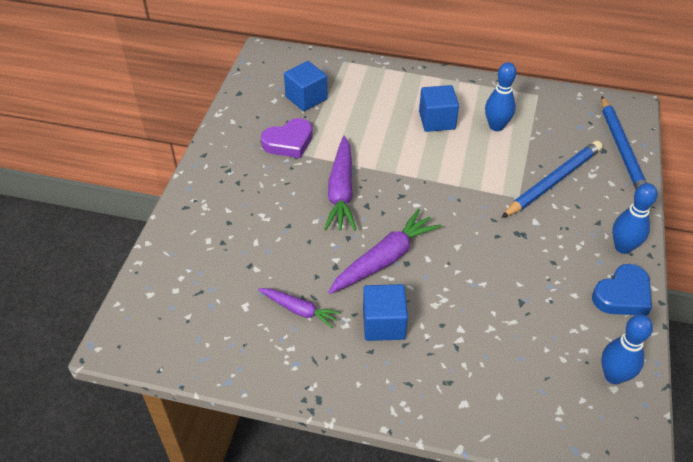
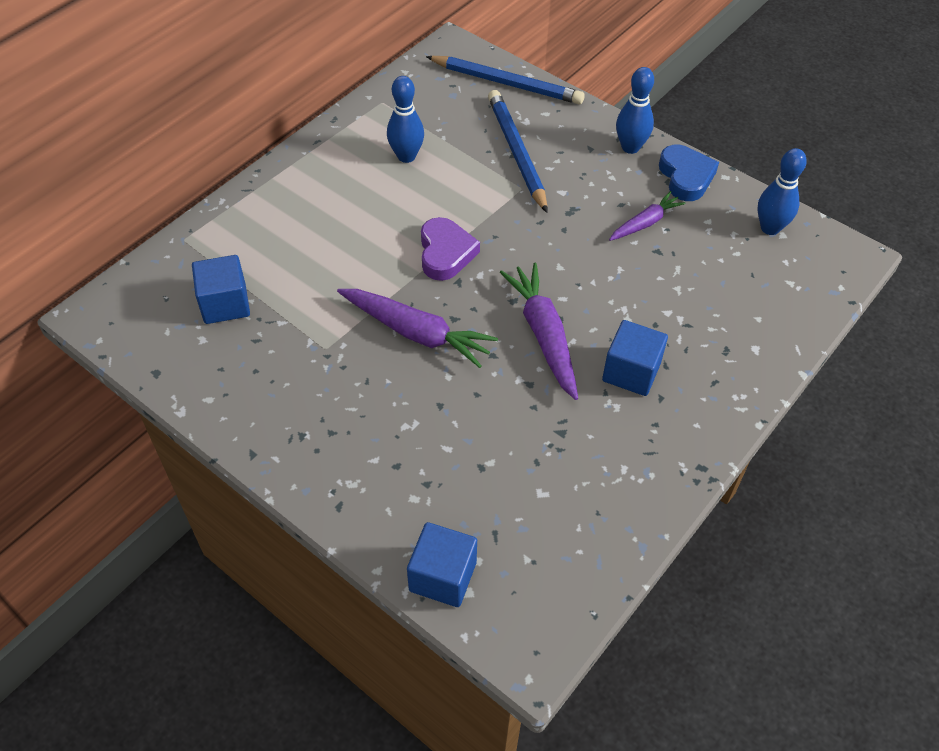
camera: 65 degrees left, 5 degrees up
purple carrot [258,288,341,328] -> purple carrot moved to [609,191,686,241]
purple heart [261,118,313,158] -> purple heart moved to [421,217,480,281]
blue cube [419,85,459,132] -> blue cube moved to [407,522,477,607]

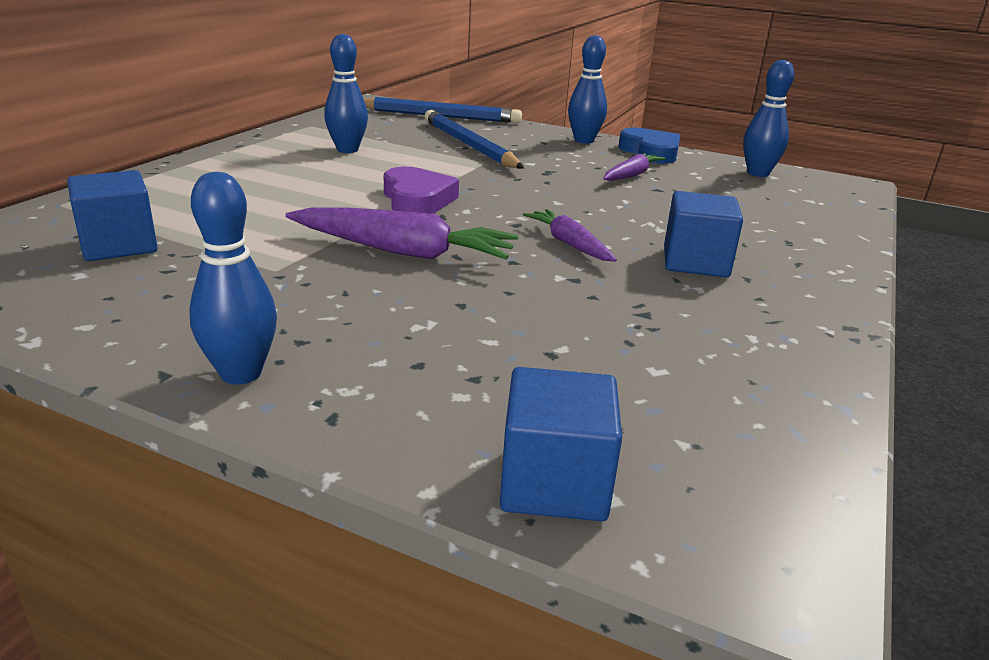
camera: 15 degrees left, 25 degrees down
purple carrot [500,263,578,400] -> purple carrot [523,209,617,262], size x0.60
none -> blue bowling pin [189,172,277,384]

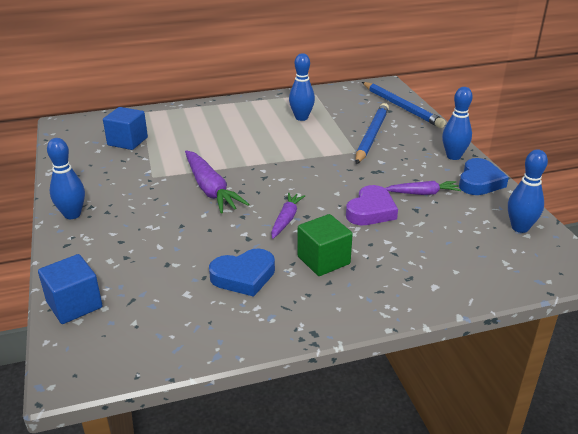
camera: 50 degrees right, 5 degrees up
purple heart [384,167,459,214] -> purple heart moved to [346,185,398,225]
blue cube [664,191,743,277] -> green cube [297,214,353,276]
none -> blue heart [209,248,275,297]

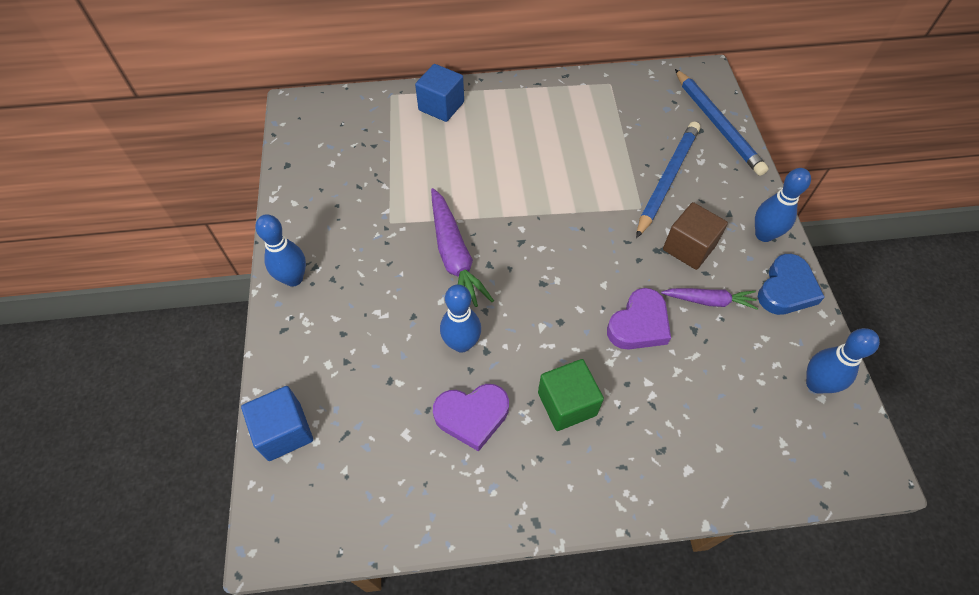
camera: 10 degrees right, 25 degrees up
blue cube [103,107,148,150] -> blue cube moved to [415,64,464,122]
blue heart [209,248,275,297] -> purple heart [433,384,509,452]
purple carrot [271,193,305,239] -> none
blue bowling pin [289,53,315,121] -> blue bowling pin moved to [440,284,481,353]
none -> brown cube [663,202,728,270]

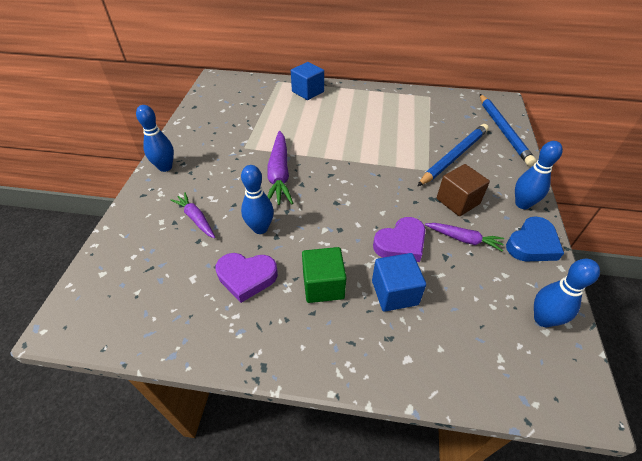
camera: 15 degrees right, 10 degrees down
blue cube [241,386,313,461] -> blue cube moved to [372,253,426,312]
none -> purple carrot [171,192,215,238]

